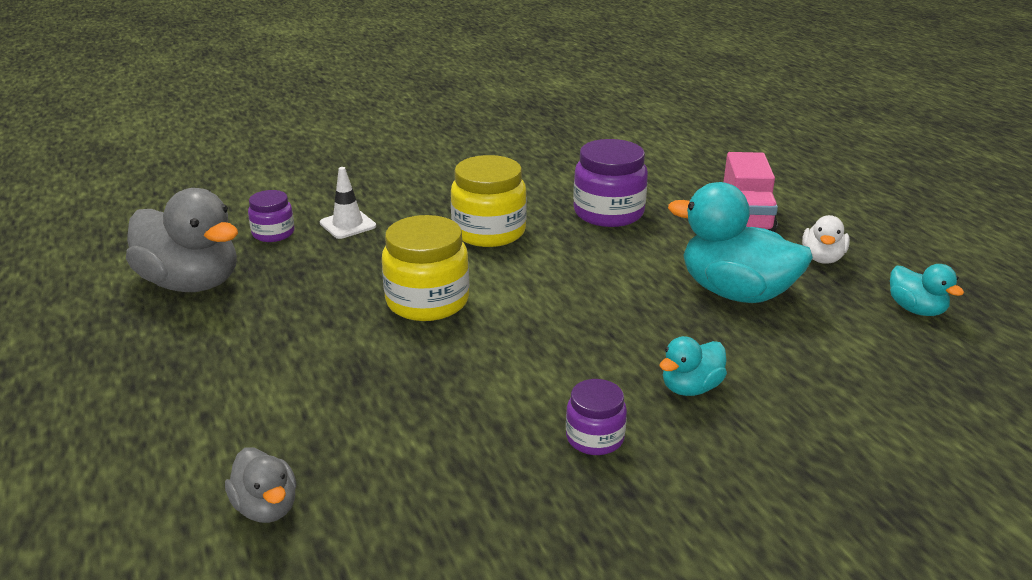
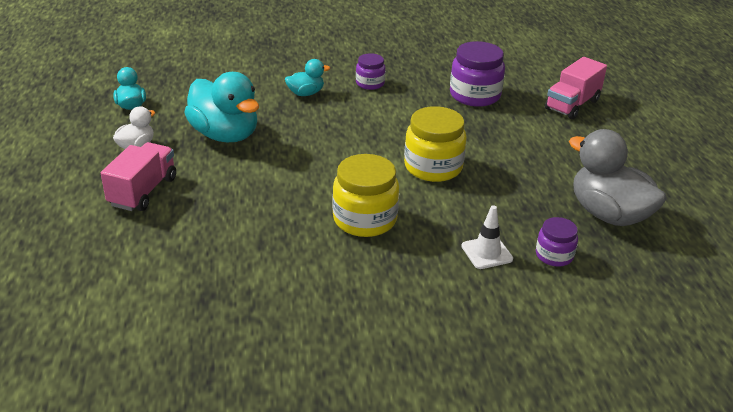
camera: 165 degrees left, 5 degrees up
grey duck [225,448,296,523] -> none
purple jar [573,139,648,227] -> purple jar moved to [450,41,505,107]
none -> pink truck [545,57,607,119]

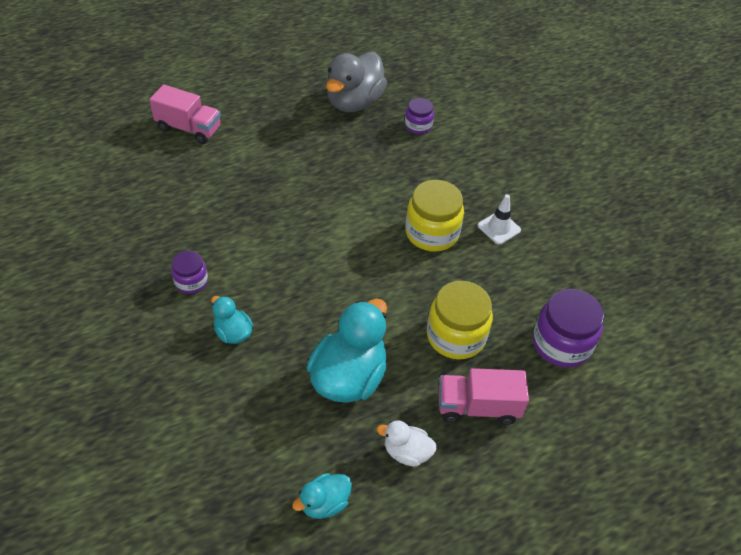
camera: 110 degrees left, 15 degrees up
yellow jar [404,106,467,182] -> yellow jar moved to [427,281,493,359]
purple jar [450,41,505,107] -> purple jar moved to [533,289,604,368]
white traffic cone [461,205,513,269] -> white traffic cone moved to [478,194,521,245]

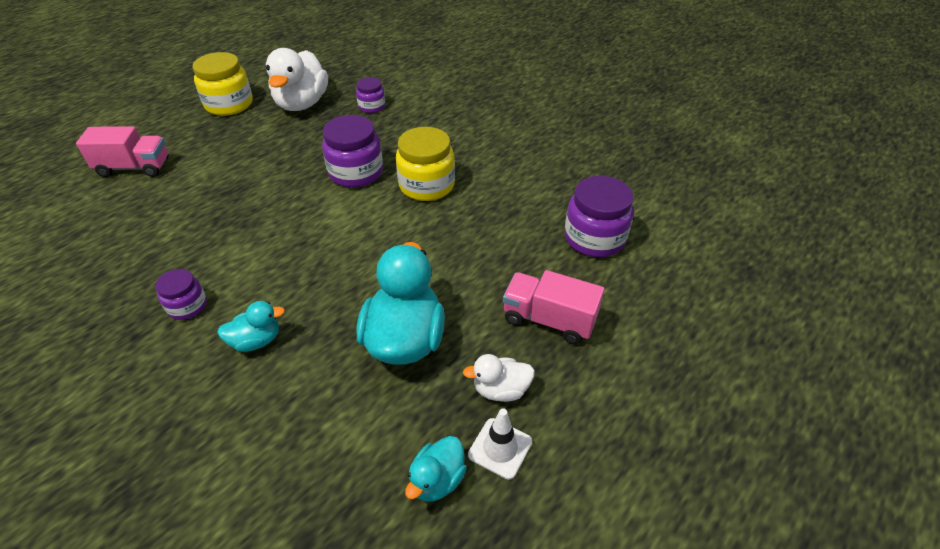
camera: 20 degrees left, 5 degrees down
turquoise duck [211,296,253,344] -> turquoise duck turned 135 degrees clockwise [217,301,285,352]
grey duck [326,52,387,112] -> white duck [266,48,328,111]
yellow jar [427,281,493,359] -> yellow jar moved to [193,52,253,116]
pink truck [439,368,529,425] -> pink truck turned 45 degrees clockwise [503,270,604,344]
white traffic cone [478,194,521,245] -> white traffic cone moved to [468,408,532,480]
none -> purple jar [322,115,383,188]

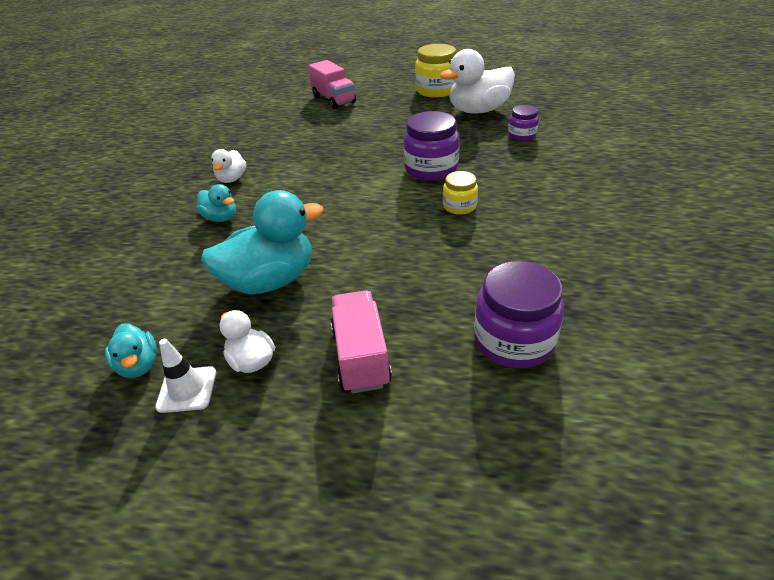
camera: 60 degrees right, 5 degrees down
purple jar [155,269,207,320] -> white duck [211,149,246,183]
yellow jar [396,127,455,201] -> yellow jar [443,171,478,215], size x0.57
turquoise duck [405,436,467,501] -> turquoise duck turned 120 degrees counterclockwise [105,324,157,378]

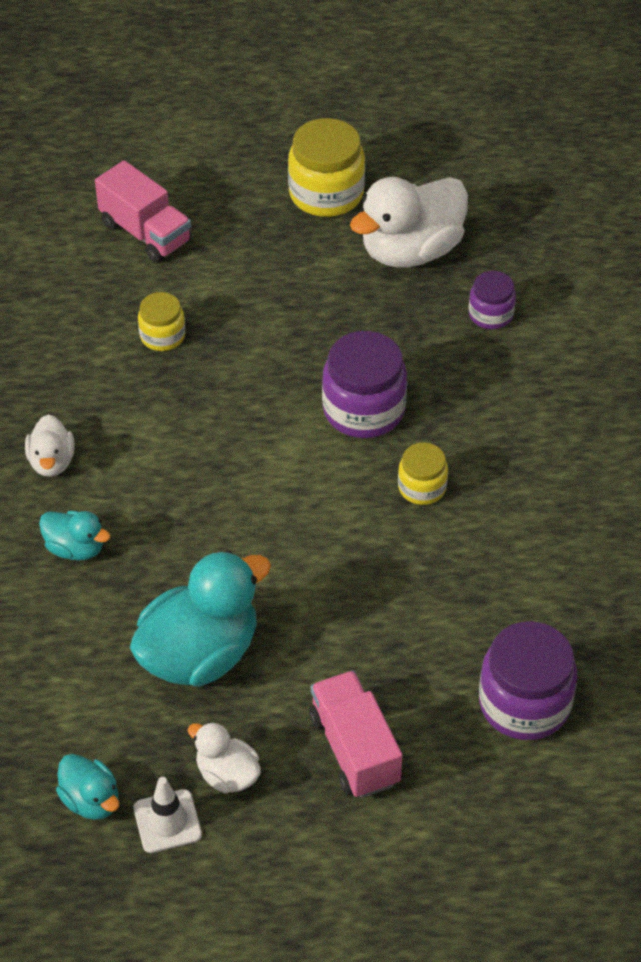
camera: 15 degrees left, 10 degrees up
none -> yellow jar [138,292,185,351]

